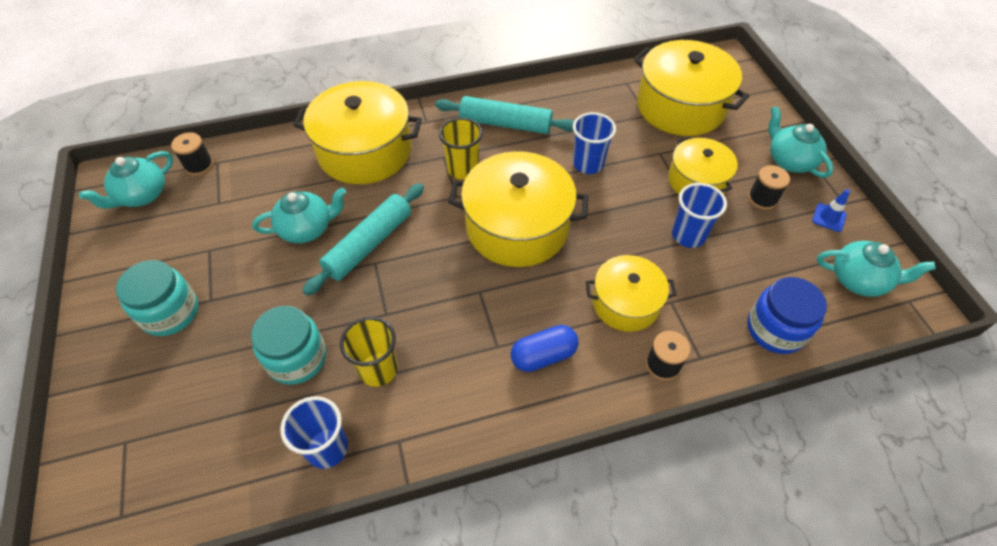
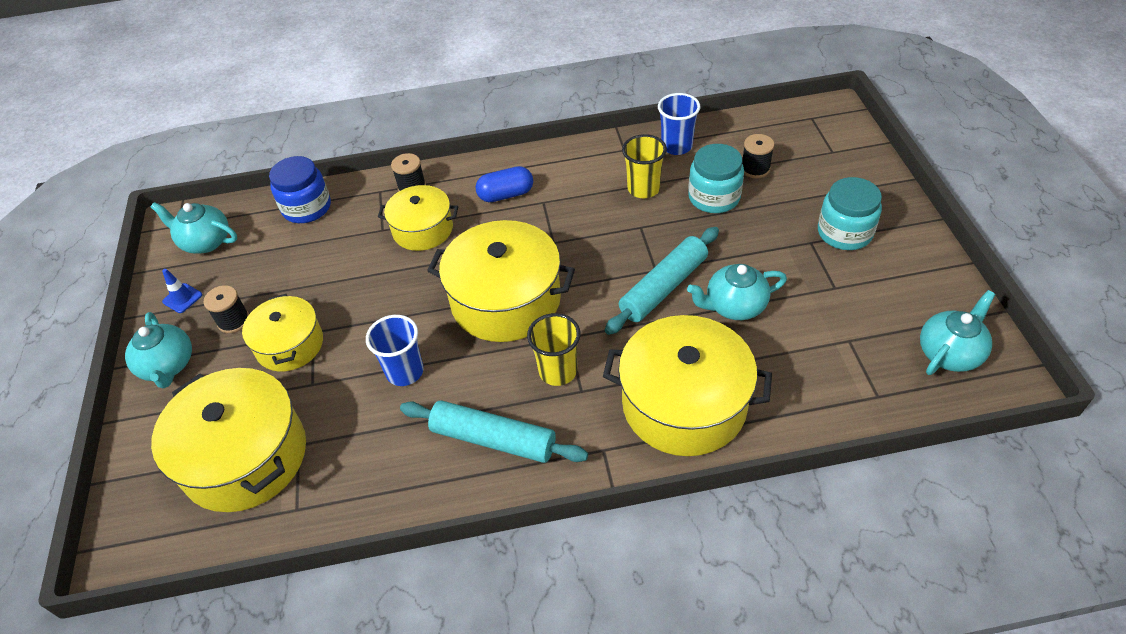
camera: 170 degrees left, 5 degrees down
black spool [171,132,213,176] -> black spool moved to [742,134,774,178]
blue cup [672,183,727,248] -> none

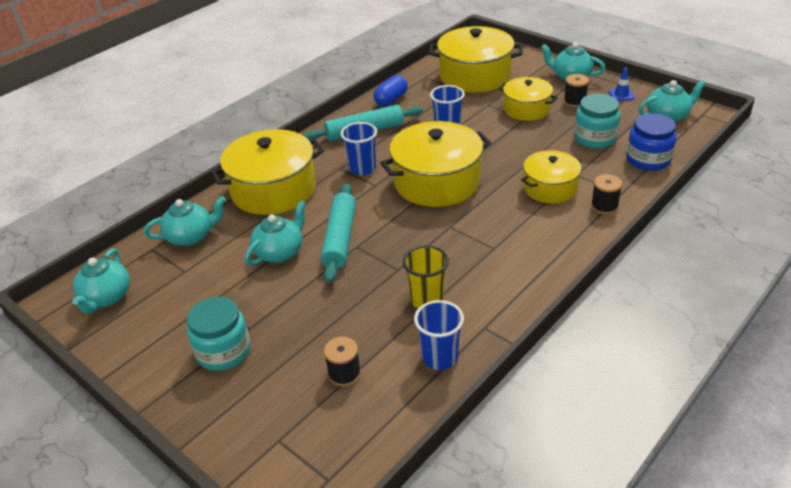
camera: 140 degrees right, 10 degrees down
blue capsule [476,166,533,202] -> blue capsule moved to [374,75,408,106]
yellow cup [527,313,581,386] -> blue cup [341,122,377,175]
turquoise jar [688,144,744,213] -> turquoise jar moved to [574,94,620,148]
none -> turquoise teapot [144,196,226,246]

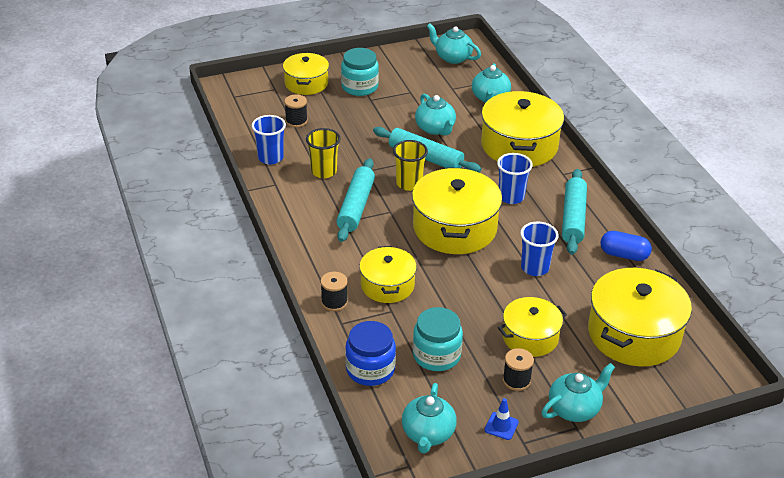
camera: 115 degrees right, 0 degrees up
blue capsule [374,75,408,106] -> blue capsule turned 45 degrees counterclockwise [600,231,652,261]
none -> yellow pot [283,53,329,95]
none -> turquoise rolling pin [336,158,375,242]
none -> yellow cup [393,140,428,191]

